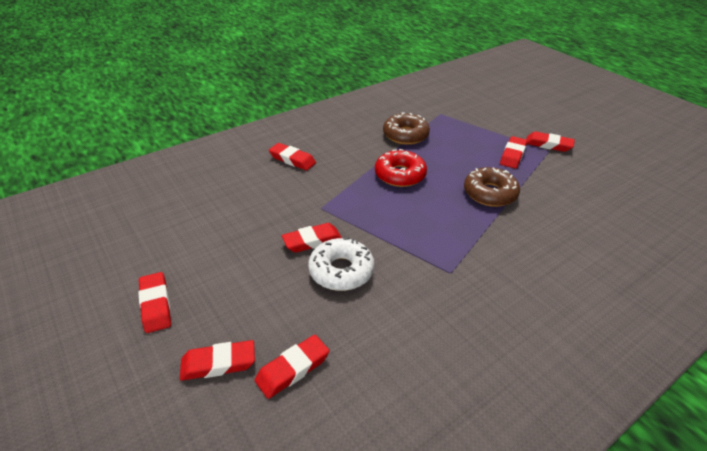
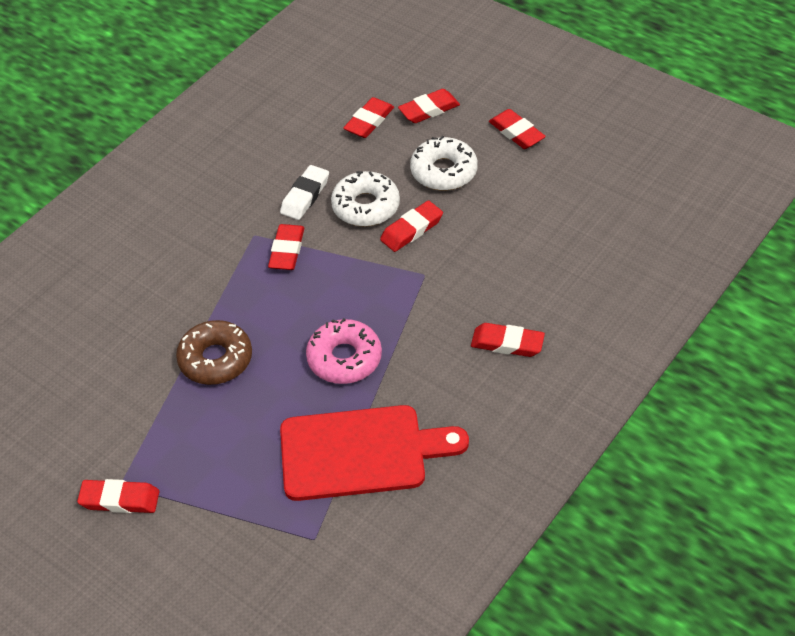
camera: 165 degrees right, 10 degrees up
red donut [375,149,427,187] -> pink donut [306,318,382,384]
brown donut [383,112,430,145] -> red cutting board [280,405,469,501]
red eraser [500,136,527,169] -> red eraser moved to [268,224,304,270]
none -> white eraser [280,165,329,220]
none -> white donut [410,136,478,191]

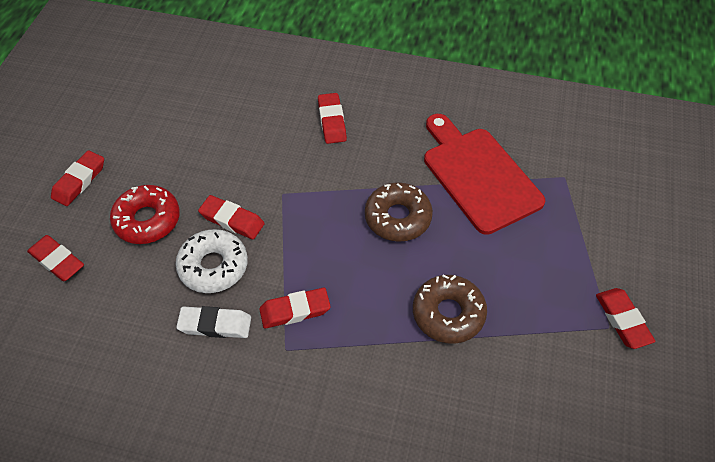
camera: 115 degrees left, 5 degrees up
pink donut [306,318,382,384] -> brown donut [365,182,433,242]
red eraser [343,97,394,138] -> none
white donut [410,136,478,191] -> red donut [110,185,180,244]

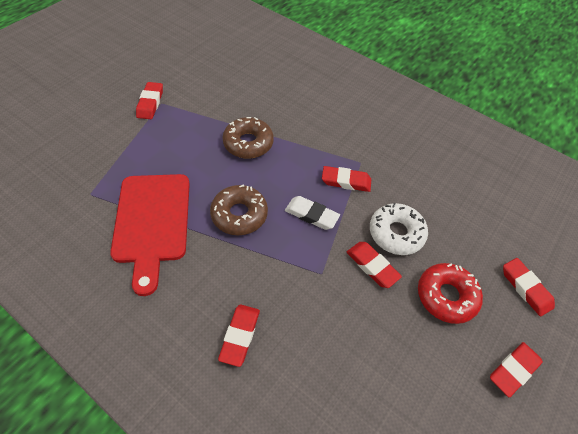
camera: 160 degrees left, 0 degrees up
white eraser [176,306,251,338] -> white eraser moved to [285,196,340,230]

